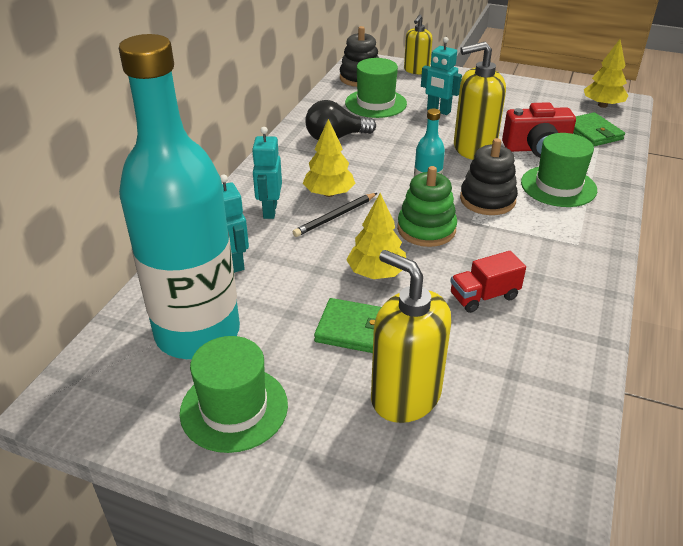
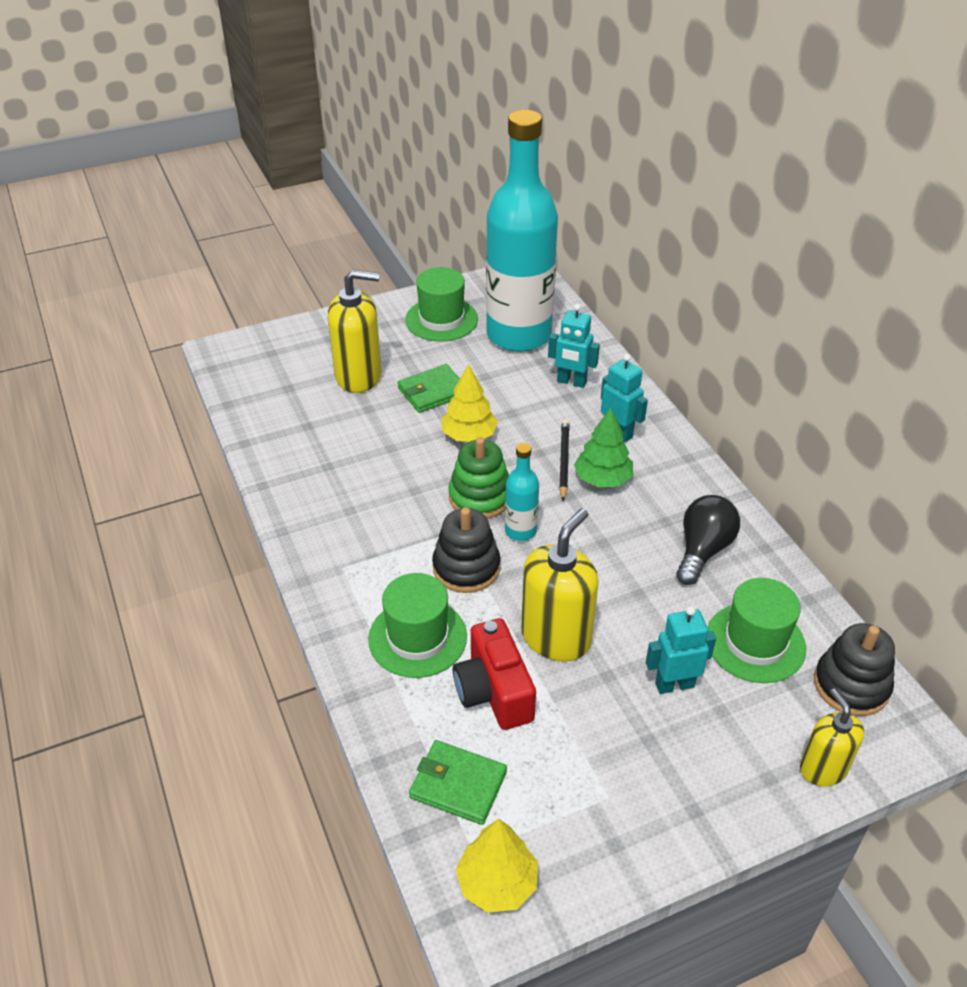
camera: 135 degrees right, 5 degrees up
yellow tree [303,119,355,197] -> green tree [574,408,633,487]
red truck [450,251,526,313] -> none
red camera [502,102,576,157] -> red camera turned 60 degrees counterclockwise [453,618,536,730]

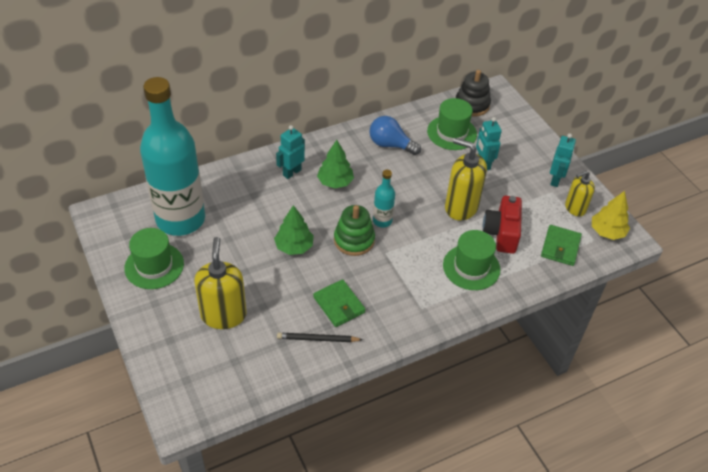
camera: 95 degrees left, 5 degrees up
green wallet [397,364,460,413] -> green wallet moved to [313,279,366,327]
black stacking toy [432,507,500,593] -> none
yellow tree [441,364,498,442] -> green tree [274,205,314,255]
red camera [453,618,536,730] -> red camera turned 120 degrees clockwise [483,196,522,254]
turquoise robot [548,304,600,388] -> turquoise robot moved to [550,133,576,187]
black pencil [559,419,570,501] -> black pencil moved to [277,333,363,342]
black light bulb [676,495,740,585] -> blue light bulb [369,116,421,155]
yellow soap dispenser [800,689,864,787] -> yellow soap dispenser moved to [565,171,595,217]

